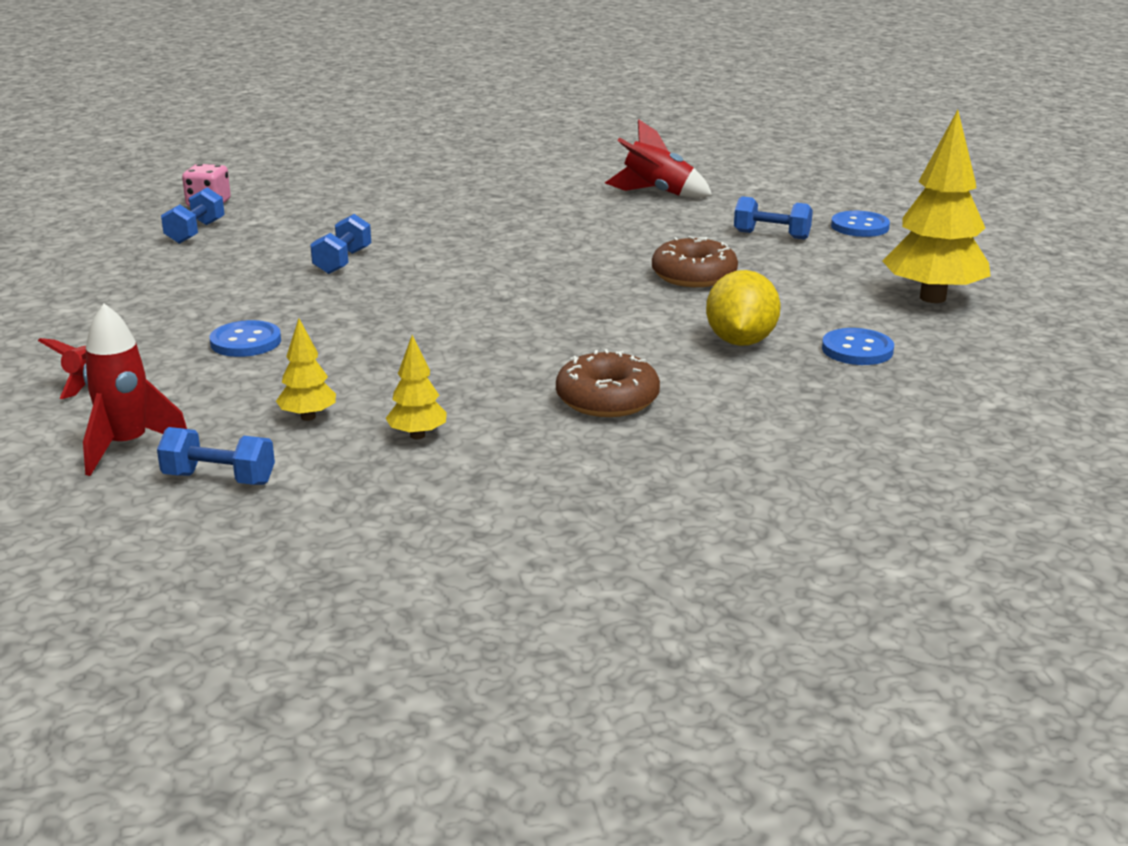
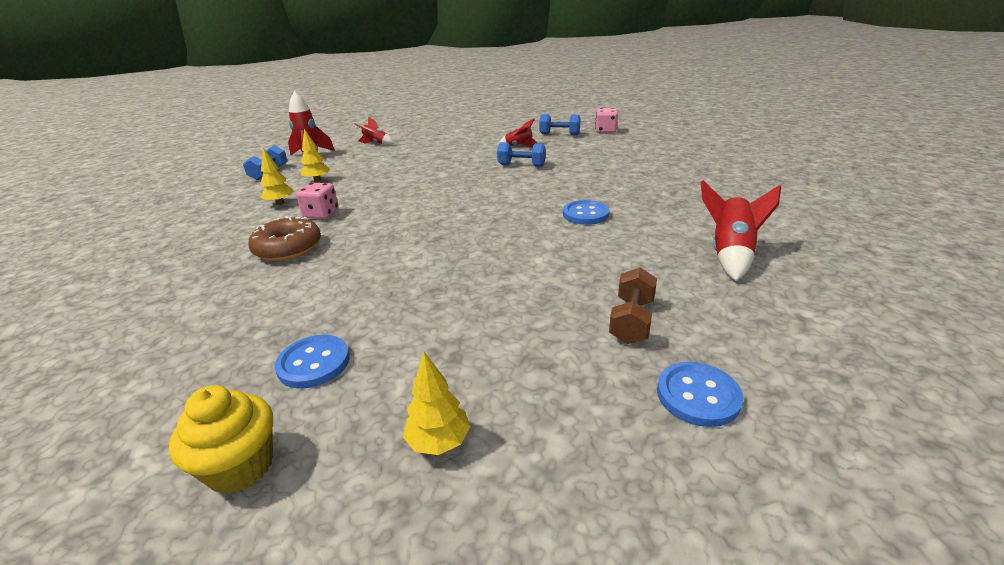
camera: 90 degrees right, 5 degrees up
blue button [210,320,281,357] -> blue button moved to [563,200,609,225]
brown donut [652,236,738,287] -> none
yellow lemon [706,270,781,346] -> none
blue dumbbell [734,196,813,240] -> brown dumbbell [609,268,657,344]
yellow tree [882,110,990,303] -> yellow tree [403,352,470,455], size x0.47
none -> yellow cupcake [169,385,273,494]
none -> pink dice [296,183,339,219]
none -> red rocket [499,119,537,148]

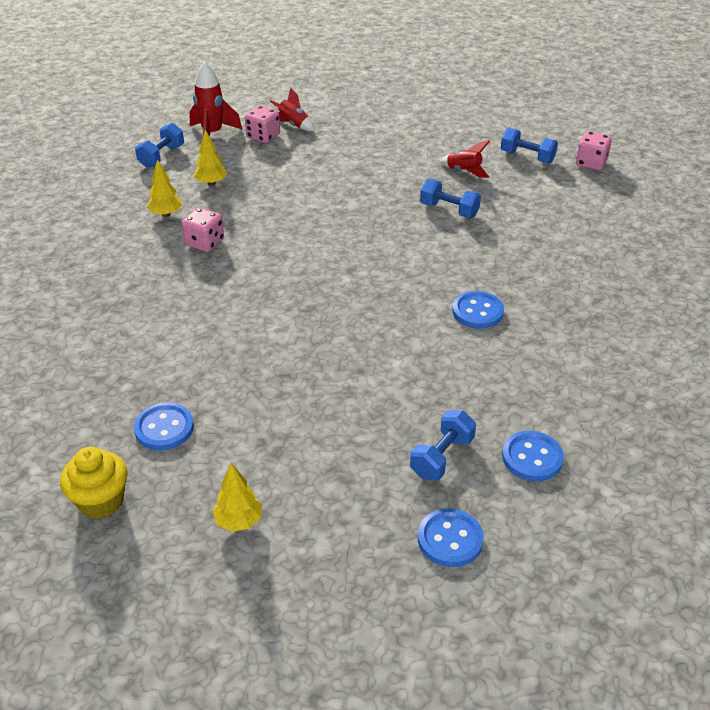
camera: 15 degrees right, 10 degrees up
brown donut [248,216,321,261] -> none
brown dumbbell [609,268,657,344] -> blue dumbbell [410,410,476,480]
red rocket [701,180,781,281] -> none
none -> pink dice [245,106,280,143]
none -> blue button [502,431,564,481]

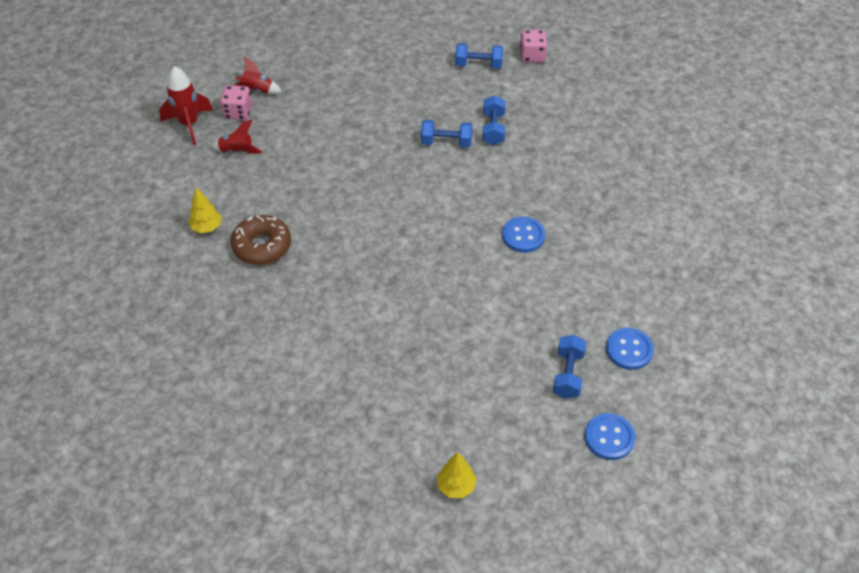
camera: 25 degrees left, 10 degrees up
yellow cupcake [60,447,128,519] -> none
blue button [134,403,194,450] -> none
blue dumbbell [135,123,184,168] -> blue dumbbell moved to [482,95,506,145]
pink dice [182,208,224,252] -> brown donut [231,215,291,265]
yellow tree [194,130,228,186] -> none
red rocket [440,140,490,178] -> red rocket moved to [211,119,262,154]

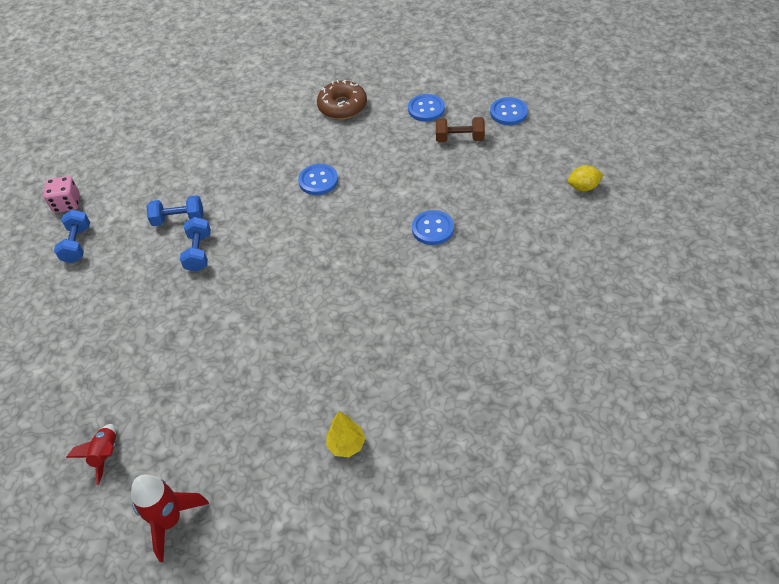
camera: 95 degrees left, 0 degrees up
red rocket [211,119,262,154] -> none
pink dice [220,85,252,120] -> none
brown donut [231,215,291,265] -> brown donut moved to [317,80,367,119]
yellow tree [437,452,477,498] -> yellow lemon [568,165,604,191]
blue dumbbell [553,335,586,399] -> brown dumbbell [436,117,485,142]
none -> blue button [412,210,454,245]

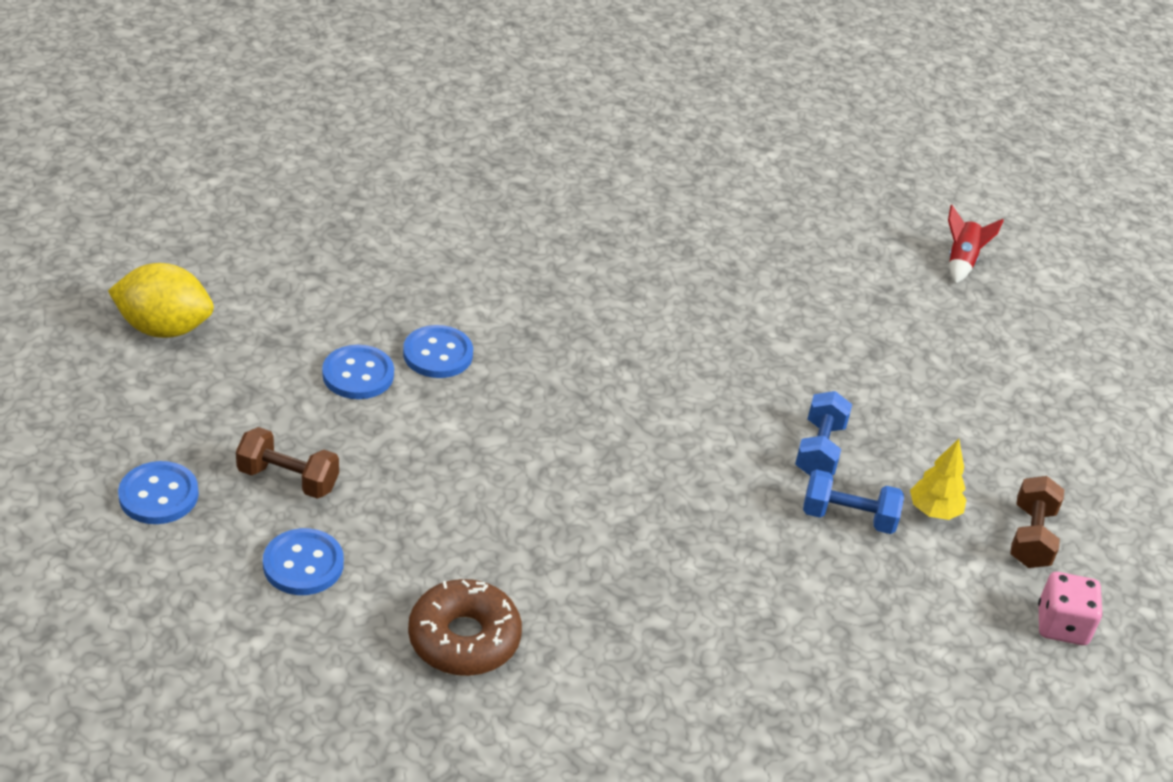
camera: 170 degrees left, 10 degrees down
blue dumbbell [54,209,90,263] -> brown dumbbell [1010,476,1064,568]
red rocket [131,475,209,562] -> none
blue button [298,164,338,195] -> blue button moved to [322,345,394,399]
yellow tree [326,411,365,457] -> yellow tree moved to [910,439,966,520]
yellow lemon [568,165,604,191] -> yellow lemon [108,263,214,338], size x1.69

